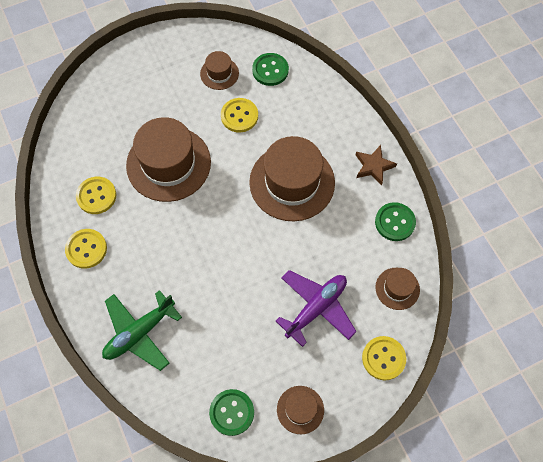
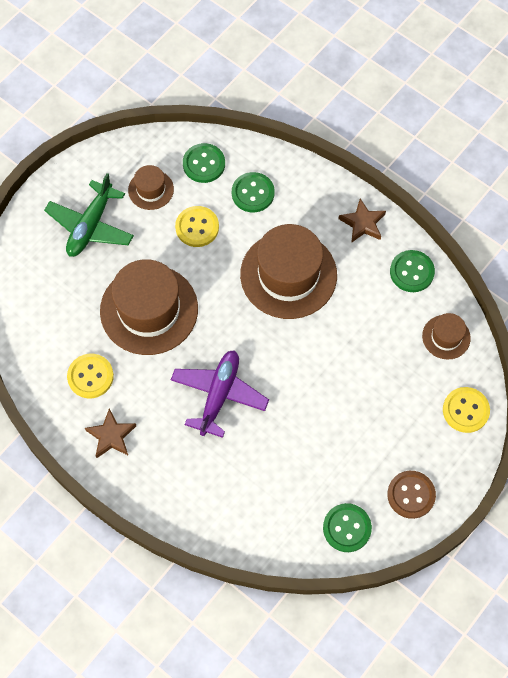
camera: 25 degrees left, 0 degrees up
yellow button [65,229,107,269] -> brown star [85,408,136,458]
green plane [102,290,182,371] -> green plane moved to [44,173,134,257]
purple plane [276,270,357,347] -> purple plane moved to [171,350,269,438]
brown hat [277,386,324,434] -> brown button [387,471,436,519]
none -> green button [232,172,275,212]

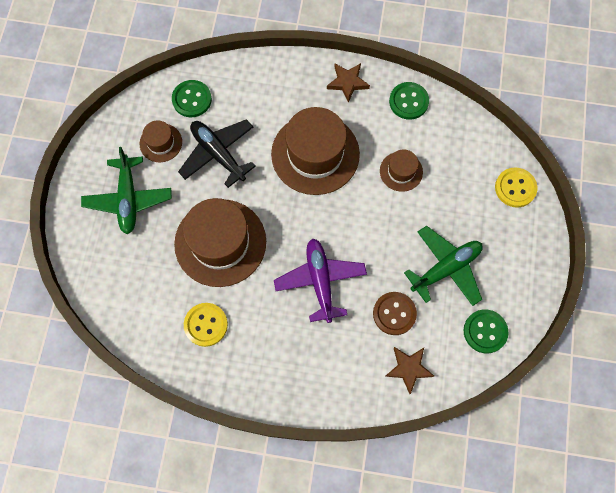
camera: 30 degrees left, 5 degrees up
brown star [85,408,136,458] -> brown star moved to [385,347,434,394]
yellow button [175,206,219,247] -> black plane [178,119,256,188]
green button [232,172,275,212] -> none
brown button [387,471,436,519] -> brown button moved to [373,292,417,335]
brown hat [422,313,471,359] -> brown hat moved to [380,150,423,192]
none -> green plane [404,226,483,306]

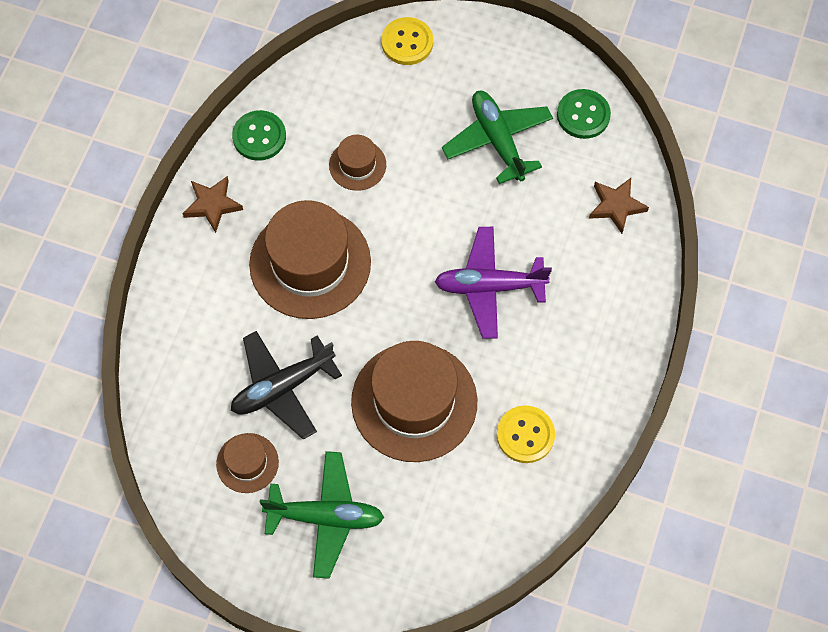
camera: 80 degrees left, 5 degrees down
green button [172,80,212,117] -> none
brown button [373,292,417,335] -> none

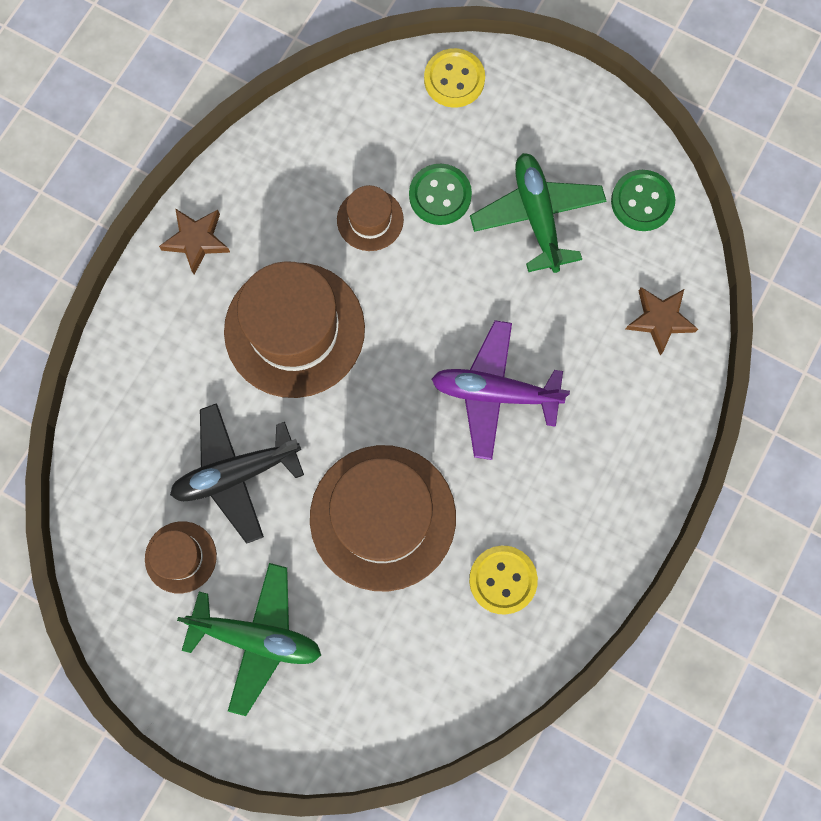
camera: 10 degrees right, 10 degrees up
green button [232,110,286,161] -> green button moved to [409,164,472,225]

